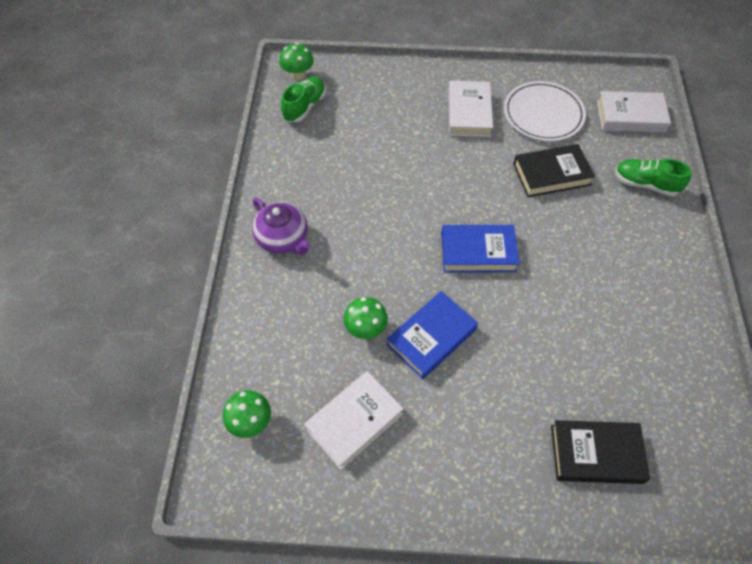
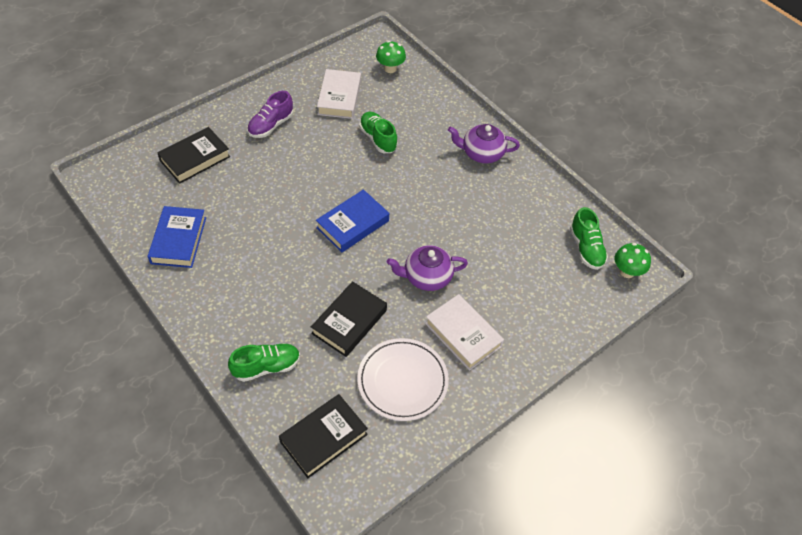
camera: 135 degrees right, 5 degrees down
green mushroom [344,297,388,339] -> green shoe [359,112,398,153]
blue book [387,291,478,379] -> blue book moved to [148,206,206,268]
white book [597,91,671,132] -> black book [279,394,368,478]
none -> purple shoe [247,91,293,138]
none -> purple teapot [387,245,468,291]

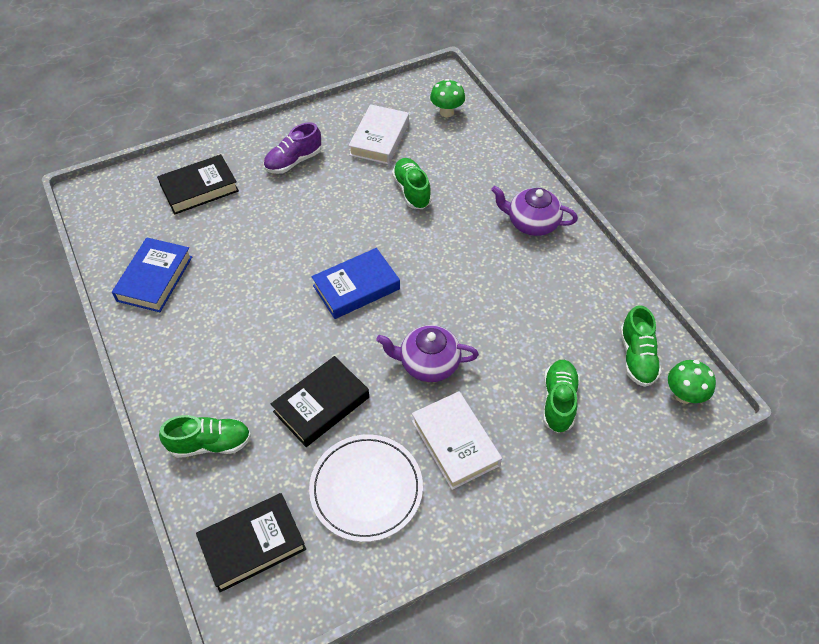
camera: 15 degrees right, 0 degrees up
none -> green shoe [543,360,580,433]

